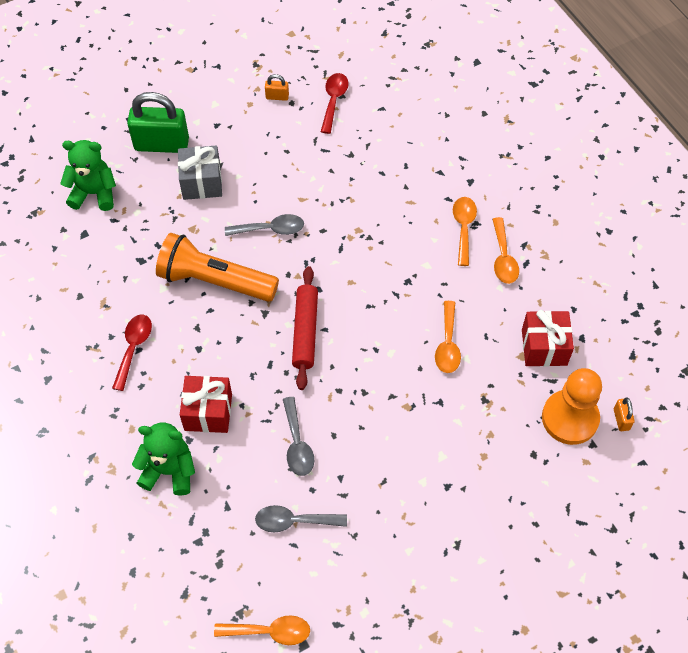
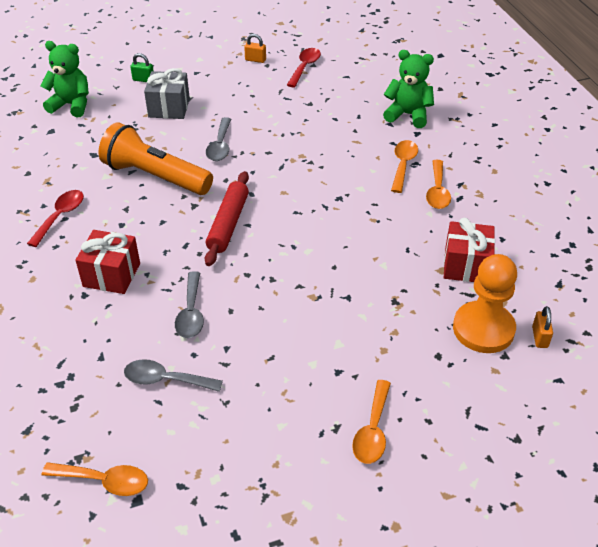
camera: 10 degrees right, 15 degrees down
green padlock [127,92,189,153] -> green padlock [131,53,154,82], size x0.43
green teddy bear [132,423,195,496] -> green teddy bear moved to [383,50,434,128]
grey spoon [225,214,304,236] -> grey spoon turned 90 degrees clockwise [206,117,231,161]
orange spoon [435,301,461,373] -> orange spoon moved to [352,380,391,464]

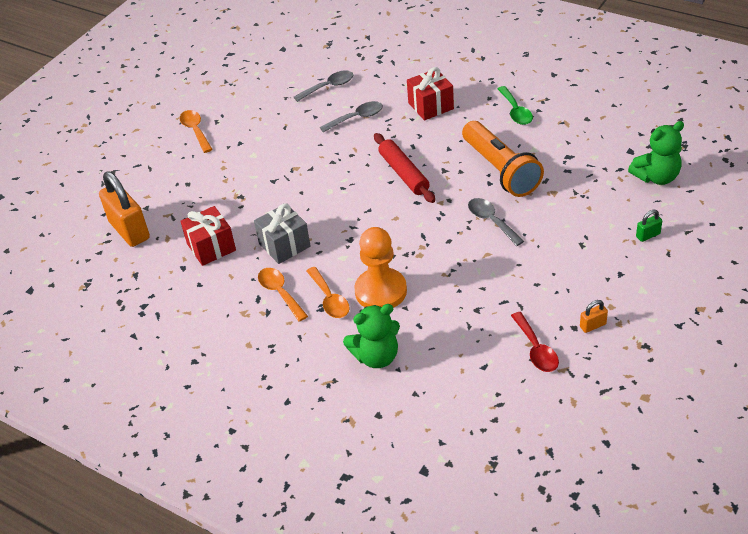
camera: 145 degrees right, 0 degrees up
red spoon [27,190,84,247] -> green spoon [497,86,533,125]
orange spoon [42,462,148,496] -> none
orange flashlight [99,122,213,195] -> orange flashlight turned 75 degrees clockwise [462,121,544,197]
grey gift [144,68,190,119] -> grey gift moved to [254,203,310,264]
grey spoon [175,271,204,338] -> grey spoon turned 105 degrees clockwise [320,101,383,132]
orange pawn [453,254,517,353] -> orange pawn moved to [354,227,407,308]
orange padlock [532,306,553,348] -> orange padlock [99,171,150,247], size x2.30

